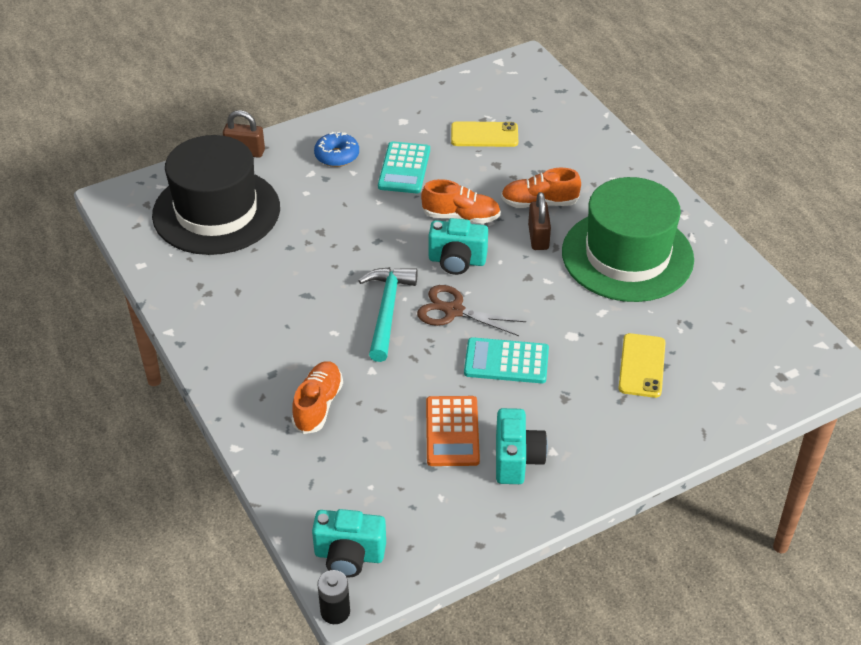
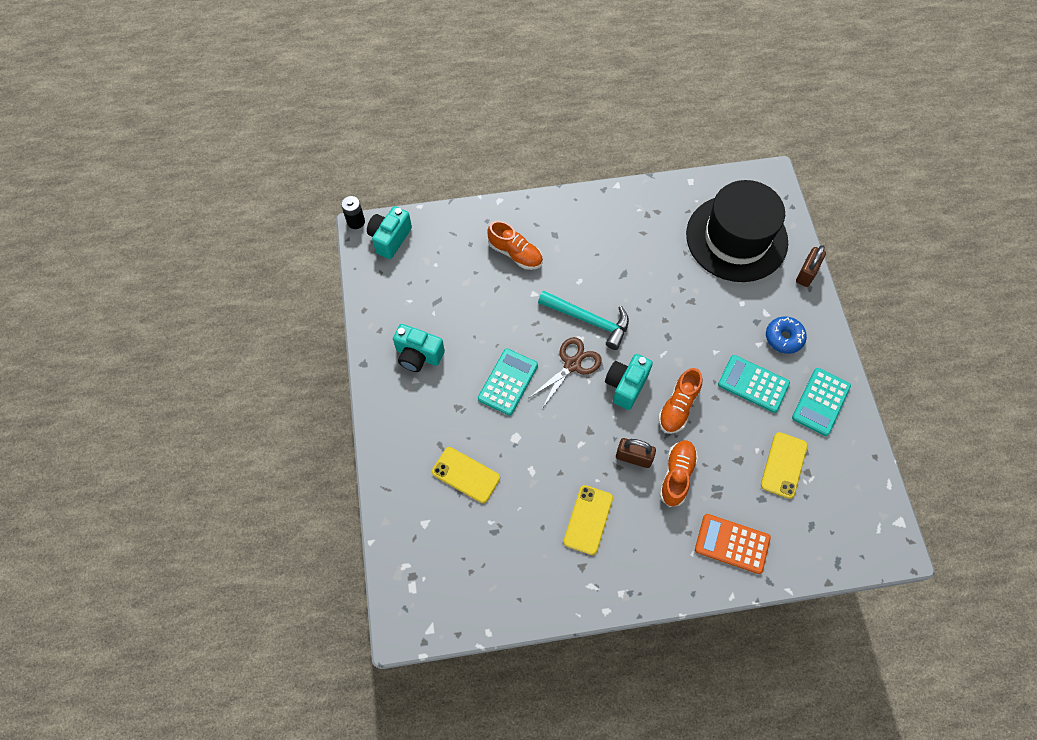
camera: 110 degrees right, 20 degrees up
orange calculator [426,396,480,466] -> orange calculator moved to [695,514,771,574]
green hat [562,177,694,302] -> yellow phone [563,485,613,555]
none -> turquoise calculator [792,368,851,436]

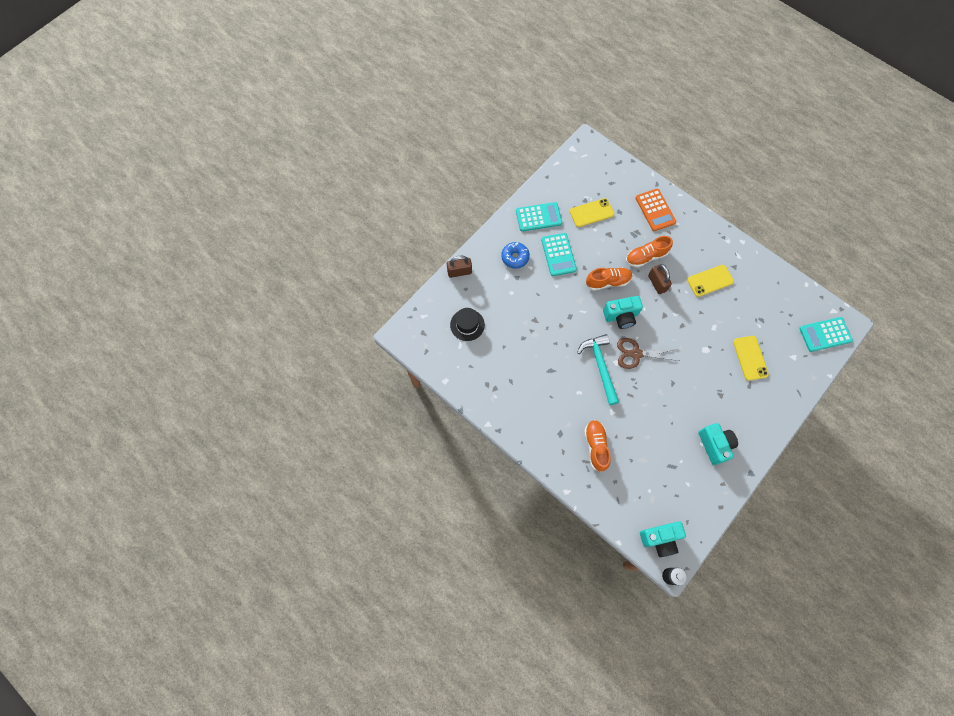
camera: 130 degrees left, 5 degrees up
turquoise calculator [478,349,538,416] -> turquoise calculator moved to [799,317,853,352]
black hat [686,180,788,282] -> black hat [450,308,485,341], size x0.44

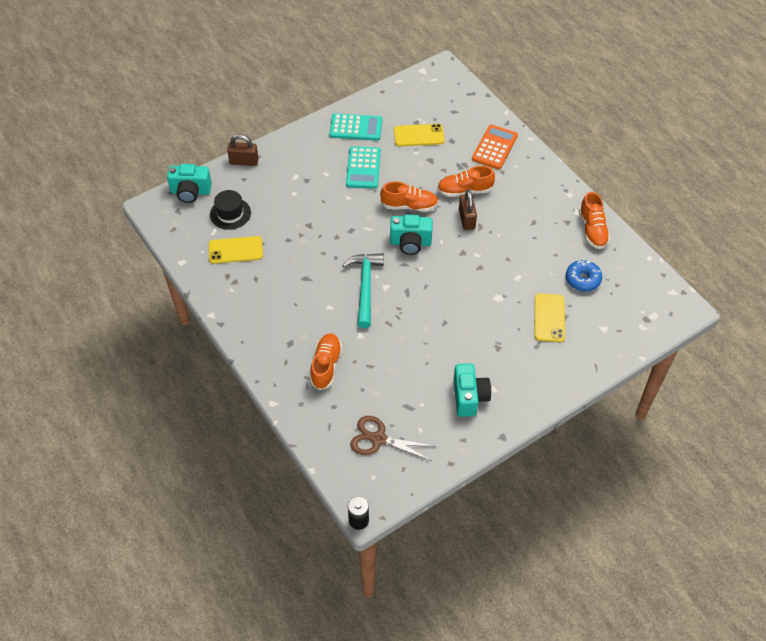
camera: 15 degrees right, 15 degrees down
blue donut [501,242,530,269] -> blue donut moved to [566,260,602,292]
brown scissors [617,338,679,369] -> brown scissors moved to [350,416,434,461]
orange calculator [635,189,676,231] -> orange calculator turned 150 degrees counterclockwise [472,125,518,169]
turquoise camera [640,521,686,557] -> turquoise camera moved to [167,164,212,203]
yellow phone [687,265,734,297] -> yellow phone moved to [209,236,263,264]
turquoise calculator [799,317,853,352] -> none
none -> orange shoe [579,192,610,249]

